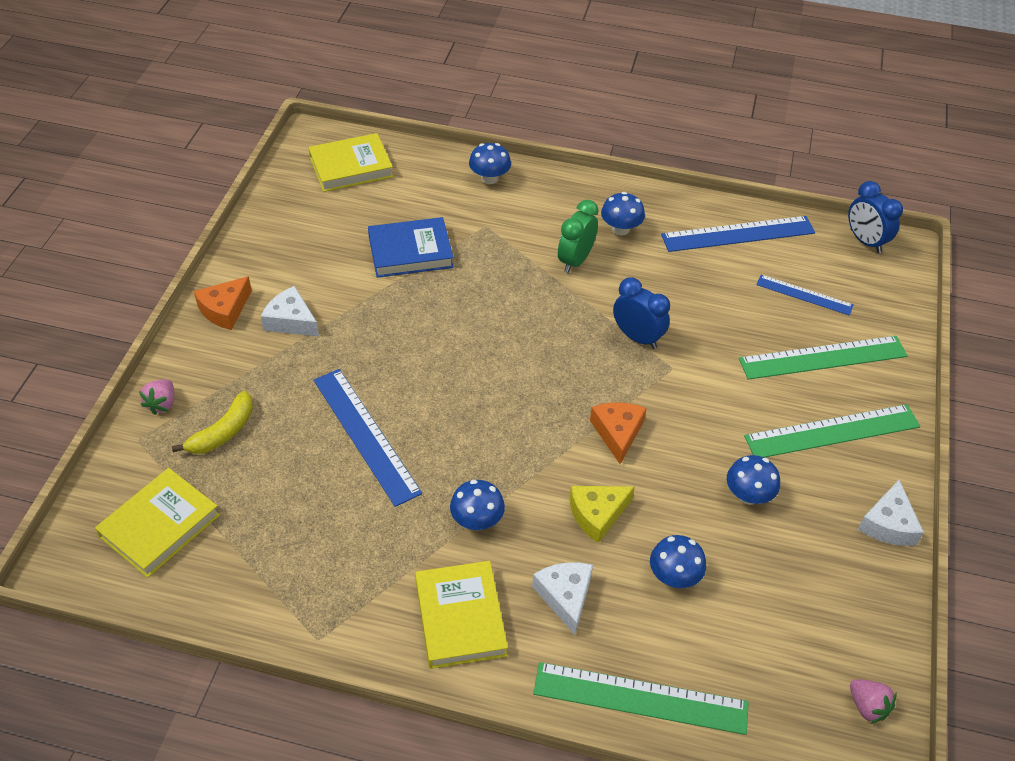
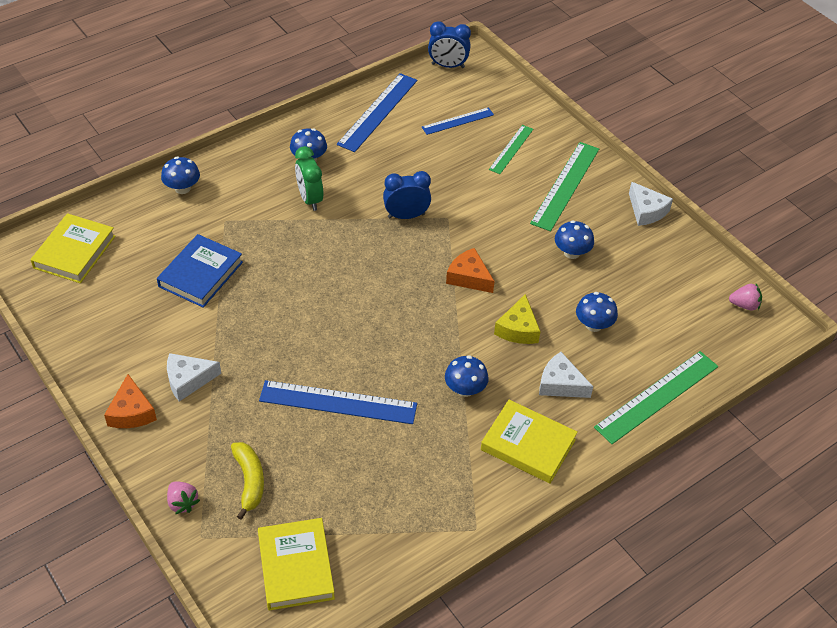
camera: 50 degrees left, 0 degrees up
green ruler [739,336,908,380] -> green ruler [489,125,533,174], size x0.59

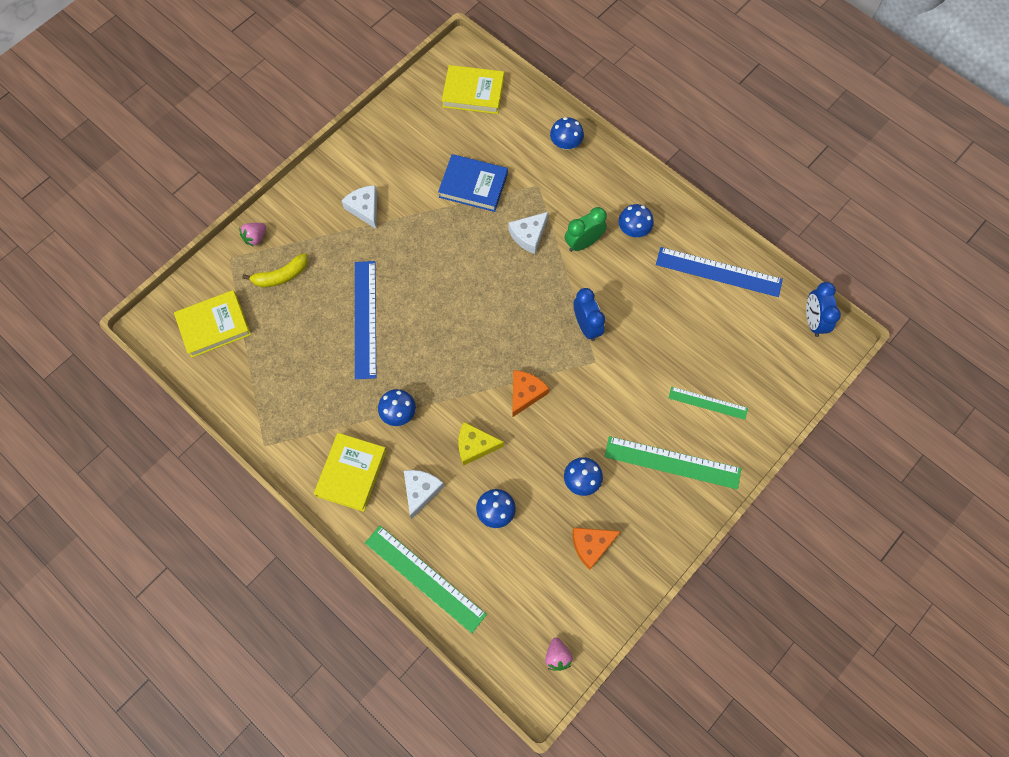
camera: 80 degrees right, 20 degrees up
orange cheese [104,374,157,428] -> orange cheese moved to [572,528,621,570]
blue ruler [422,107,494,135] -> none
white cheese [629,182,673,226] -> white cheese moved to [509,212,548,254]

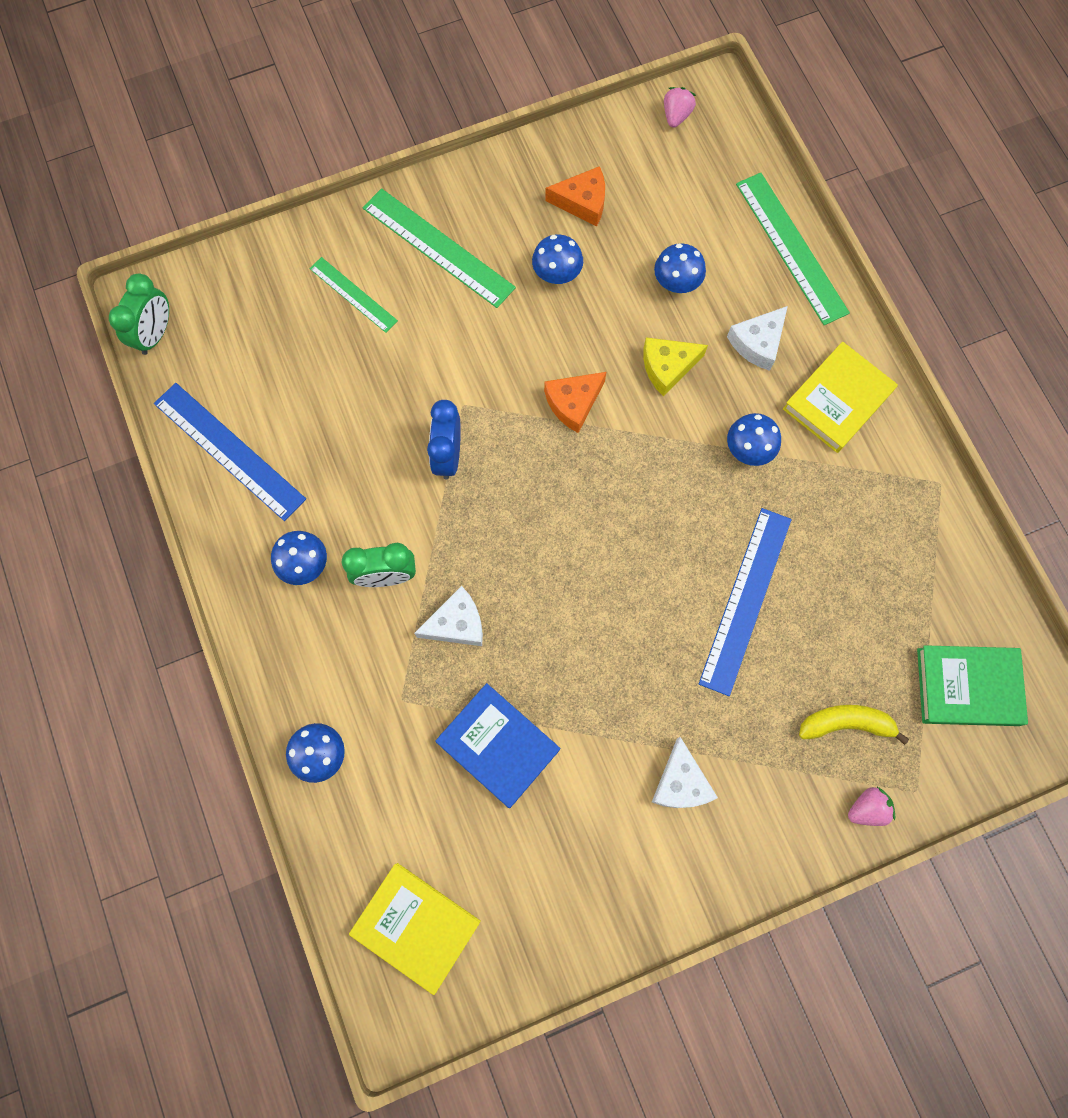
camera: 155 degrees left, 5 degrees up
yellow book [174,290,251,358] -> green book [917,645,1028,726]
yellow cheese [458,422,504,466] -> yellow cheese turned 135 degrees clockwise [643,337,708,396]
blue clock [806,282,841,337] -> green clock [109,274,169,355]

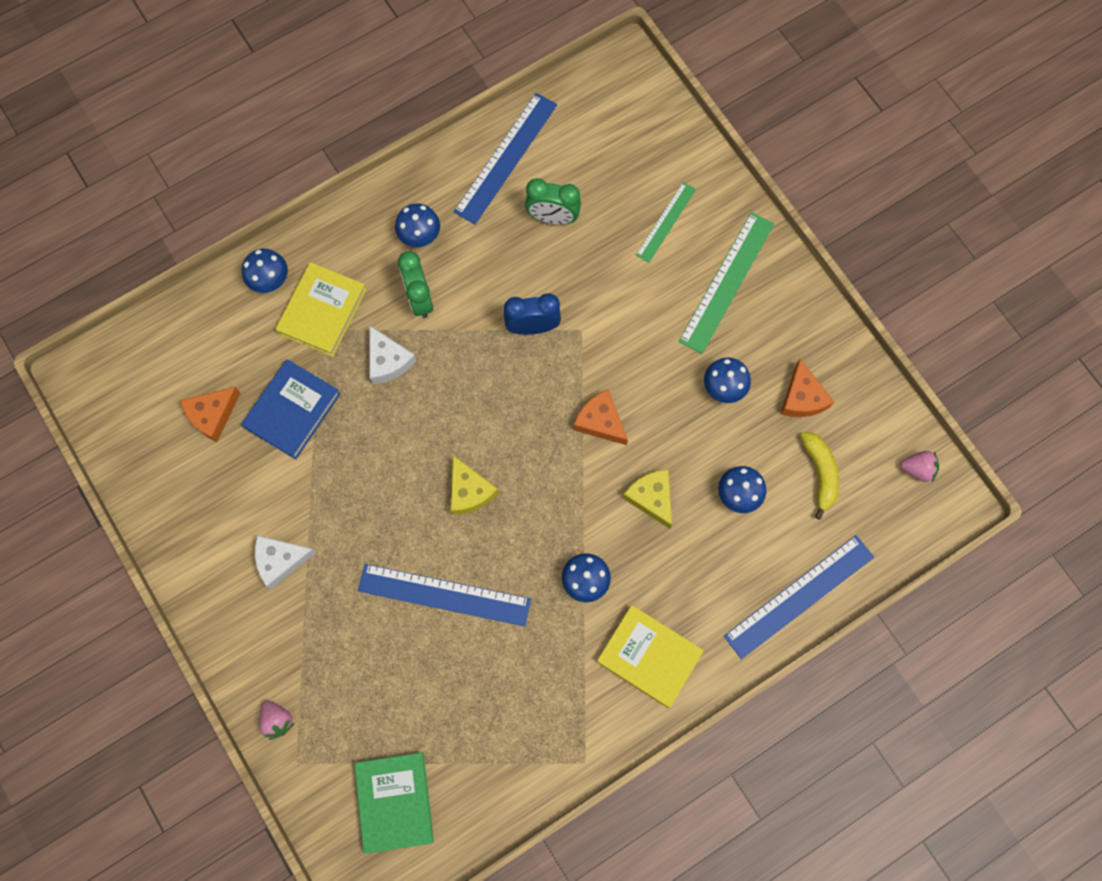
camera: 80 degrees right, 0 degrees up
green clock [109,274,169,355] -> green clock moved to [525,178,581,225]
yellow book [349,863,481,995] -> yellow book moved to [275,262,367,357]
white cheese [727,306,788,371] -> none
green ruler [736,173,850,325] -> blue ruler [724,535,874,659]
yellow banana [799,705,909,745] -> yellow banana moved to [800,432,839,520]
none -> orange cheese [180,387,240,442]
none -> yellow cheese [450,455,499,515]

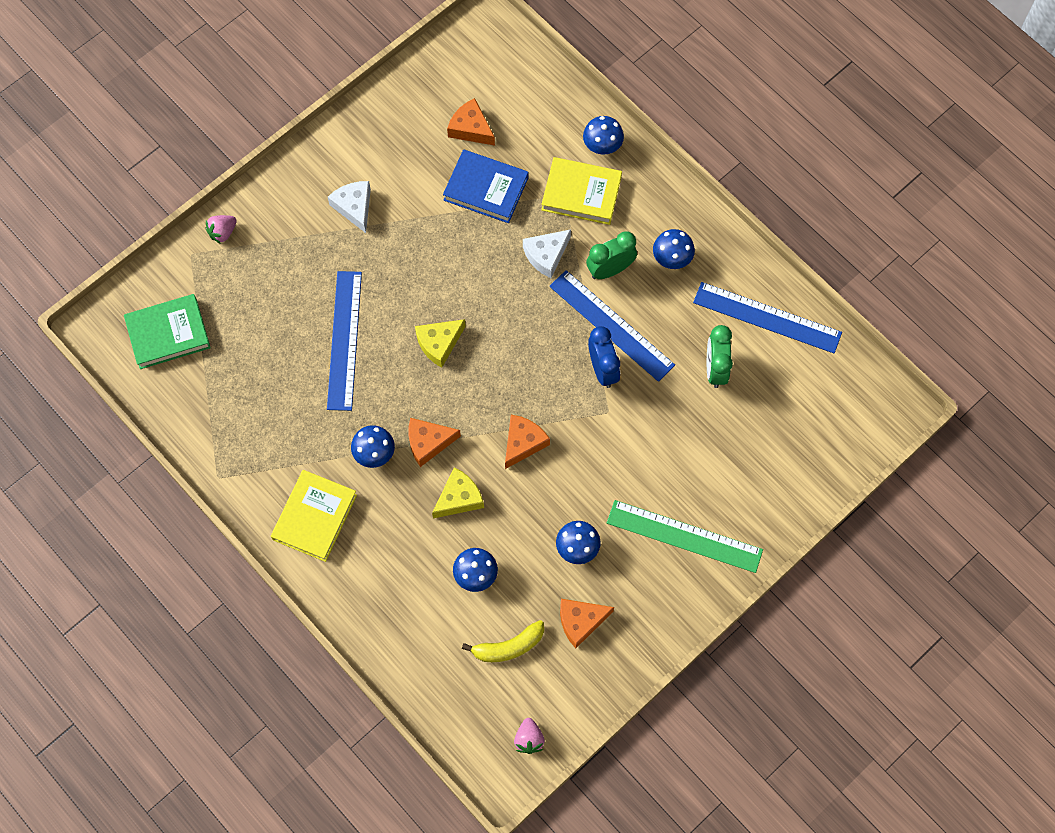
camera: 80 degrees right, 5 degrees down
green ruler [636,182,696,263] -> none
blue ruler [724,535,874,659] -> blue ruler moved to [549,270,675,382]
none -> orange cheese [408,418,461,467]

